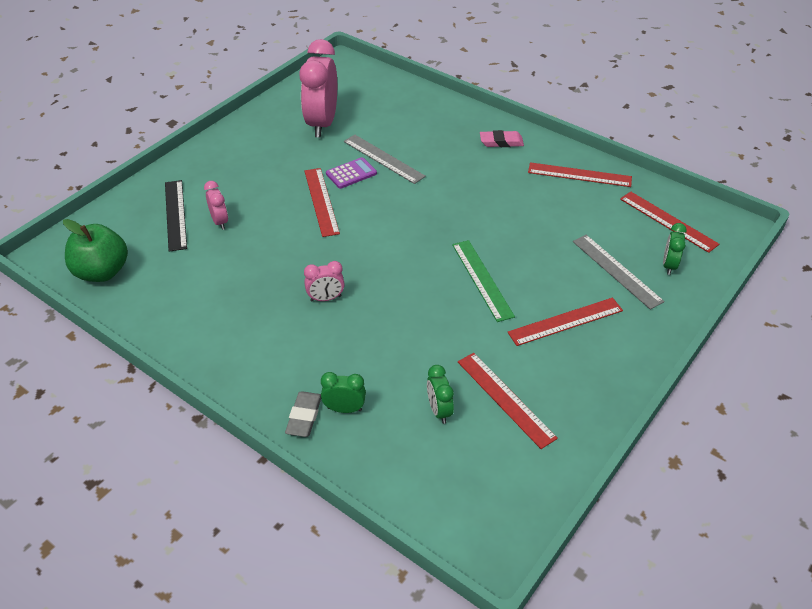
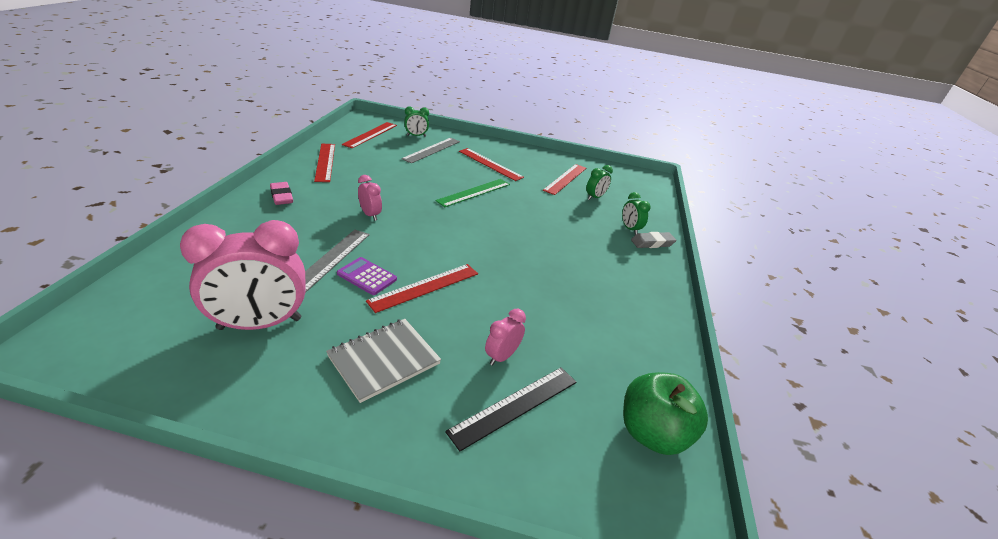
camera: 120 degrees left, 10 degrees down
pink clock [304,261,345,301] -> pink clock moved to [358,175,382,221]
none -> grey notebook [326,319,441,403]

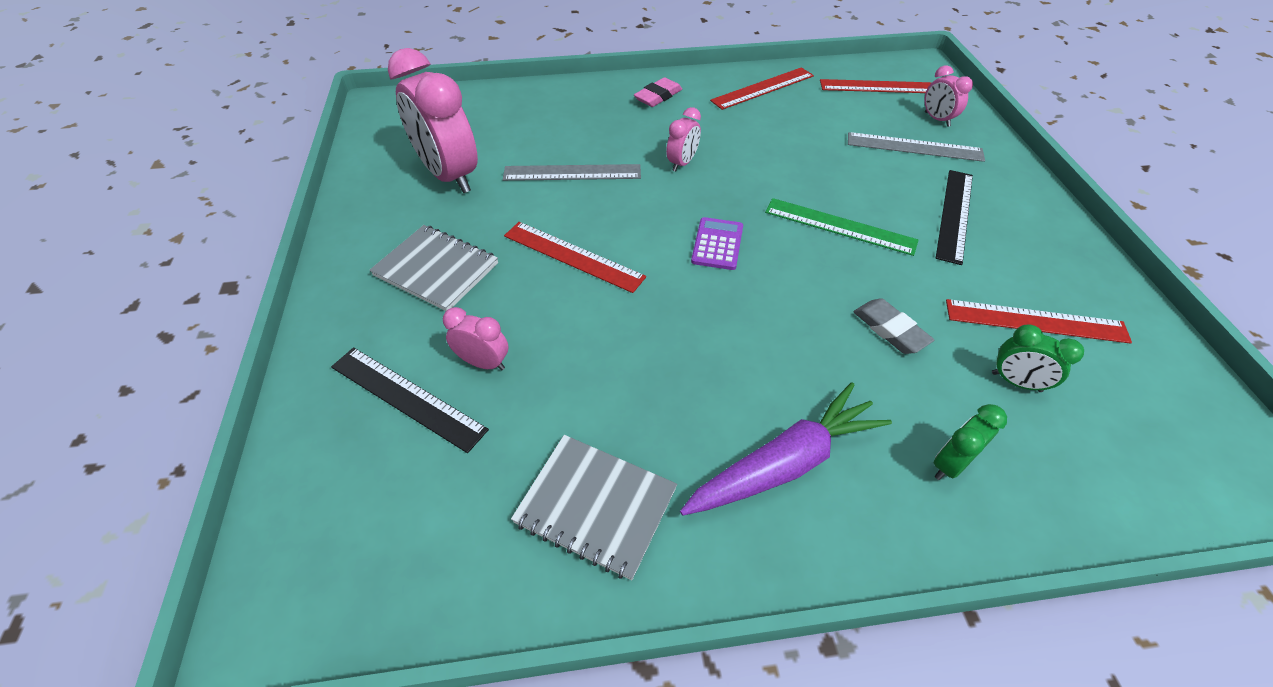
camera: 75 degrees right, 15 degrees up
purple calculator [337,257,397,295] -> purple calculator moved to [691,217,743,270]
green clock [404,106,429,137] -> pink clock [924,65,973,127]
red ruler [459,148,524,181] -> black ruler [936,170,973,265]
green apple [623,372,708,455] -> none
grey eraser [631,232,677,248] -> grey eraser moved to [853,298,934,354]
none -> grey notebook [511,435,677,580]
none -> purple carrot [680,382,892,516]

